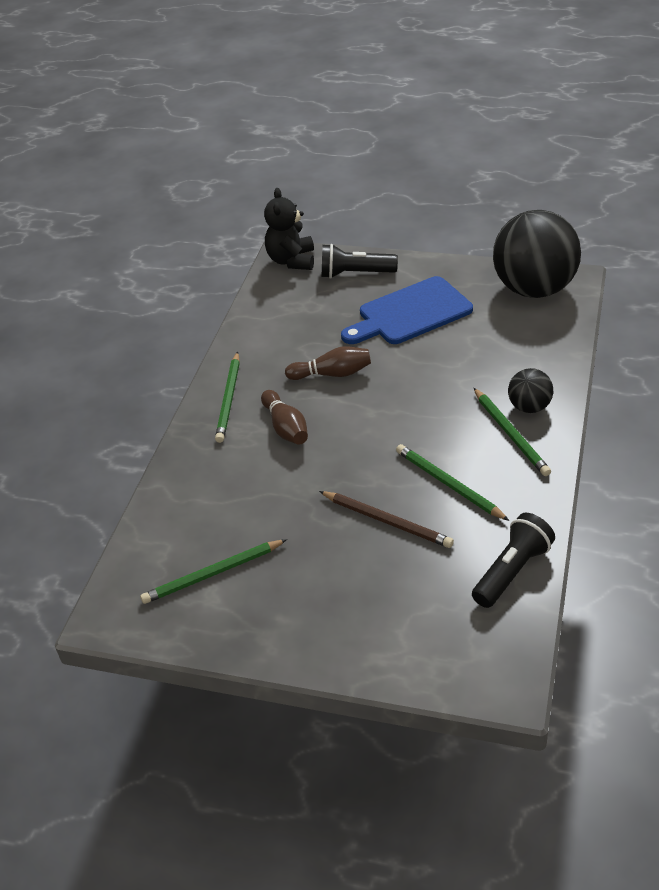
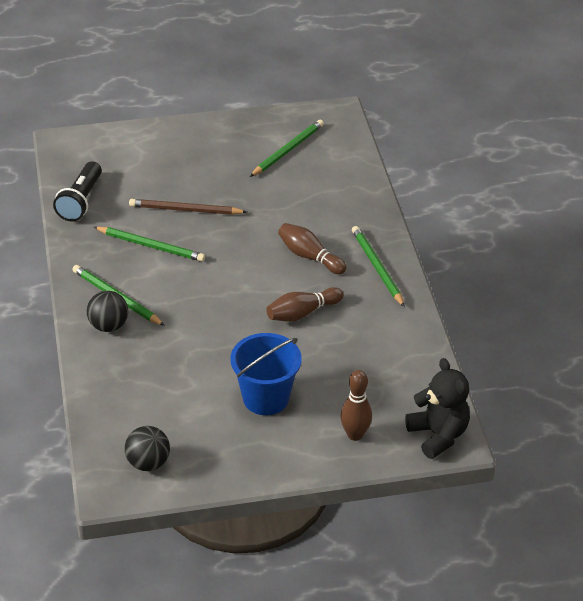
camera: 150 degrees right, 0 degrees up
black flashlight [321,244,398,279] -> brown bowling pin [340,370,372,441]
blue cutting board [341,276,473,344] -> blue bucket [230,333,302,415]
black ball [493,210,581,298] -> black ball [125,426,170,471], size x0.46

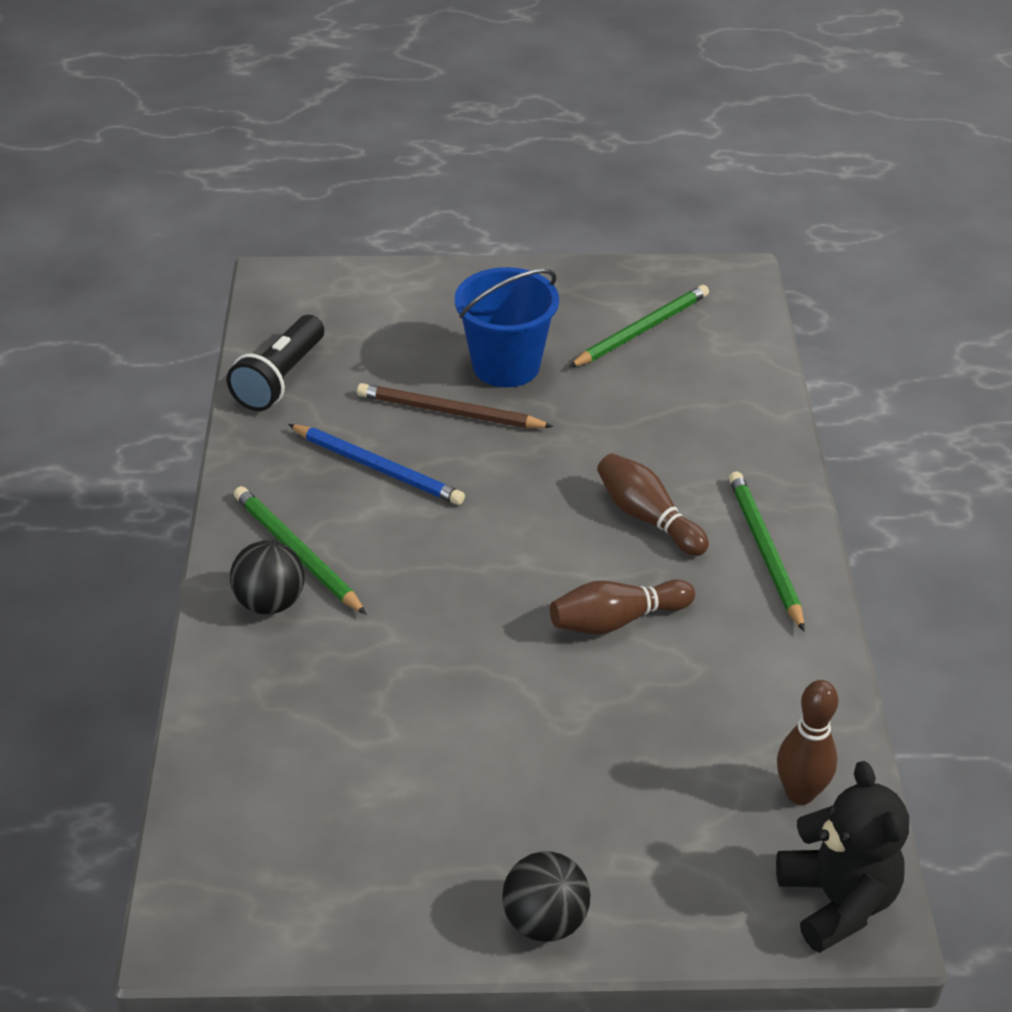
camera: 10 degrees right, 0 degrees up
green pencil [94,227,205,262] -> blue pencil [288,424,465,505]
black ball [125,426,170,471] -> black ball moved to [502,852,590,942]
blue bucket [230,333,302,415] -> blue bucket moved to [455,267,559,387]
brown bowling pin [340,370,372,441] -> brown bowling pin moved to [777,680,838,805]

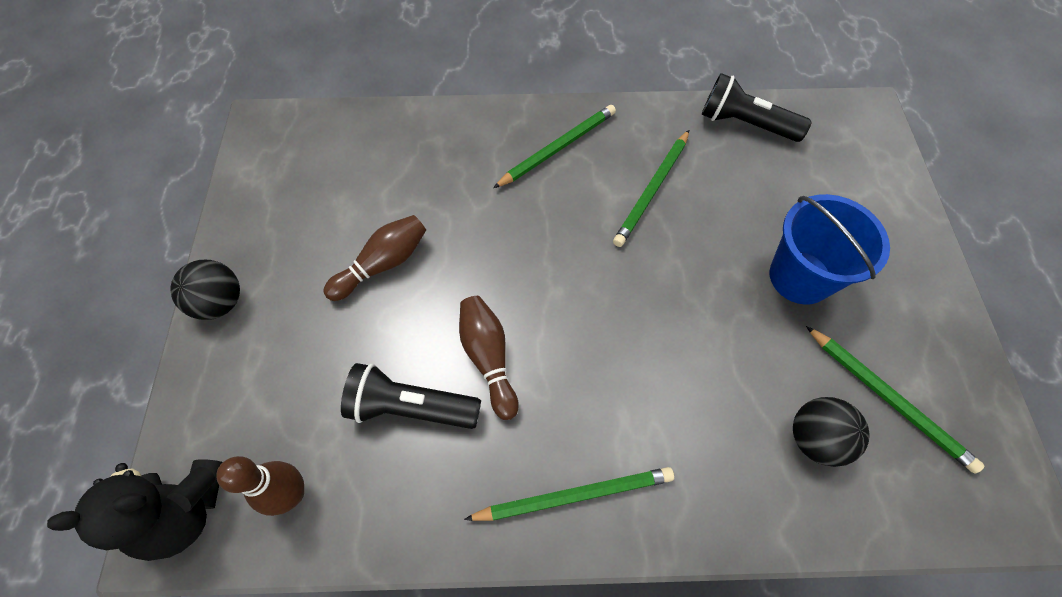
camera: 90 degrees right, 20 degrees up
black ball [230,540,305,614] -> black ball moved to [793,397,870,467]
blue pencil [288,424,465,505] -> green pencil [613,130,689,247]
brown pencil [357,383,553,428] -> none
brown bowling pin [597,453,709,556] -> brown bowling pin moved to [323,215,426,301]
none -> black flashlight [341,363,481,429]

